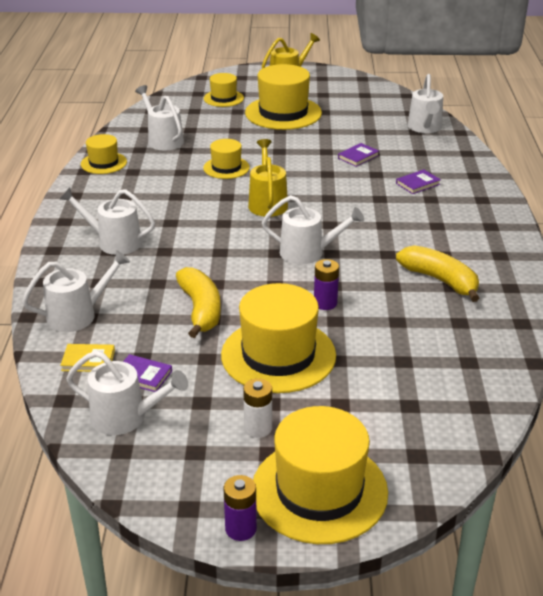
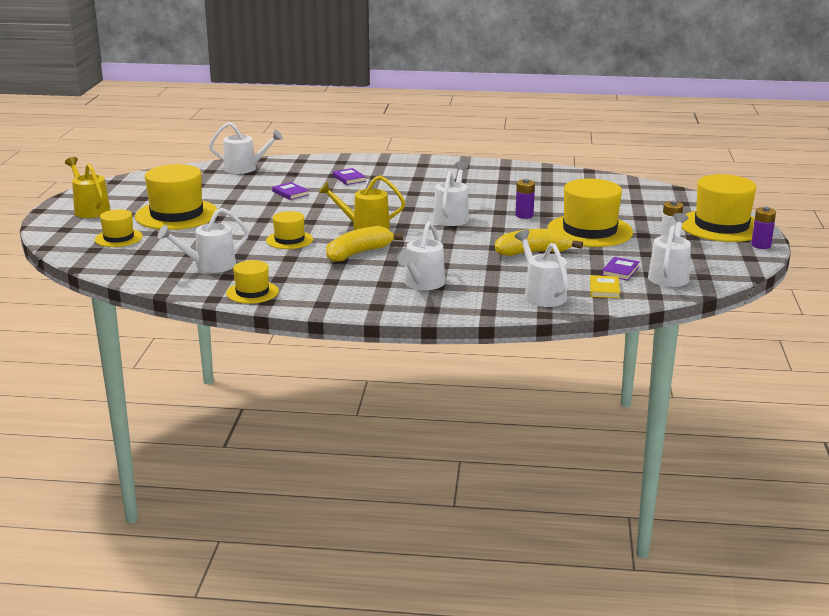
camera: 85 degrees left, 10 degrees down
yellow banana [396,245,480,302] -> yellow banana moved to [326,226,403,262]

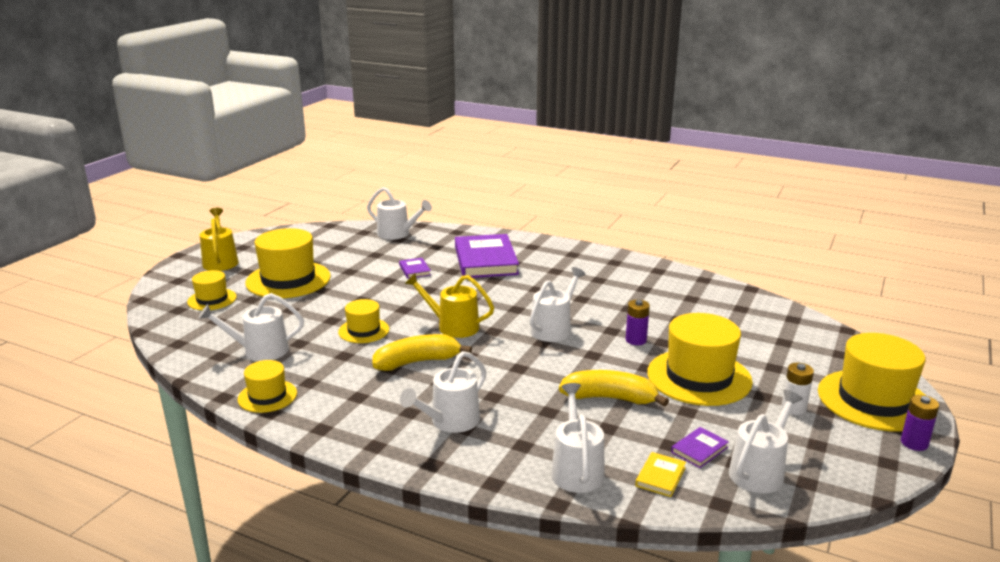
camera: 20 degrees right, 0 degrees up
purple book [333,168,366,185] -> purple book [455,234,519,278], size x2.32

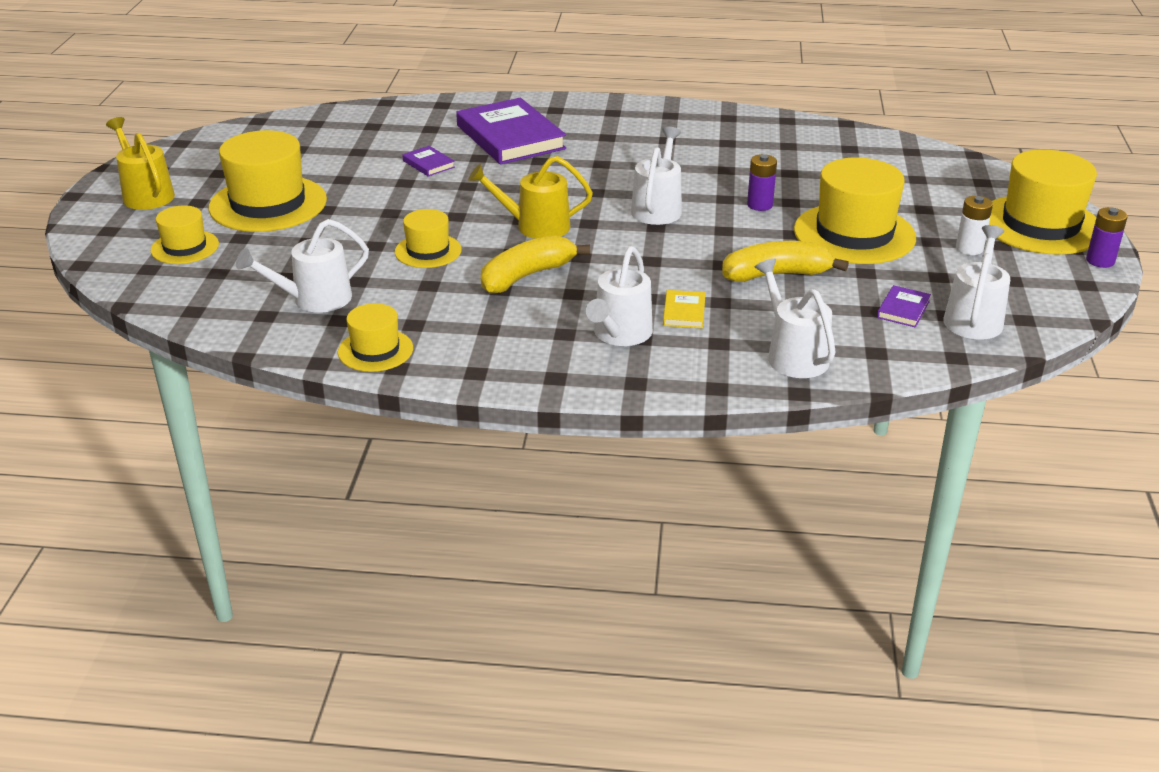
camera: 20 degrees left, 10 degrees up
white watering can [367,187,432,240] -> none
yellow book [635,452,686,497] -> yellow book moved to [663,290,706,328]

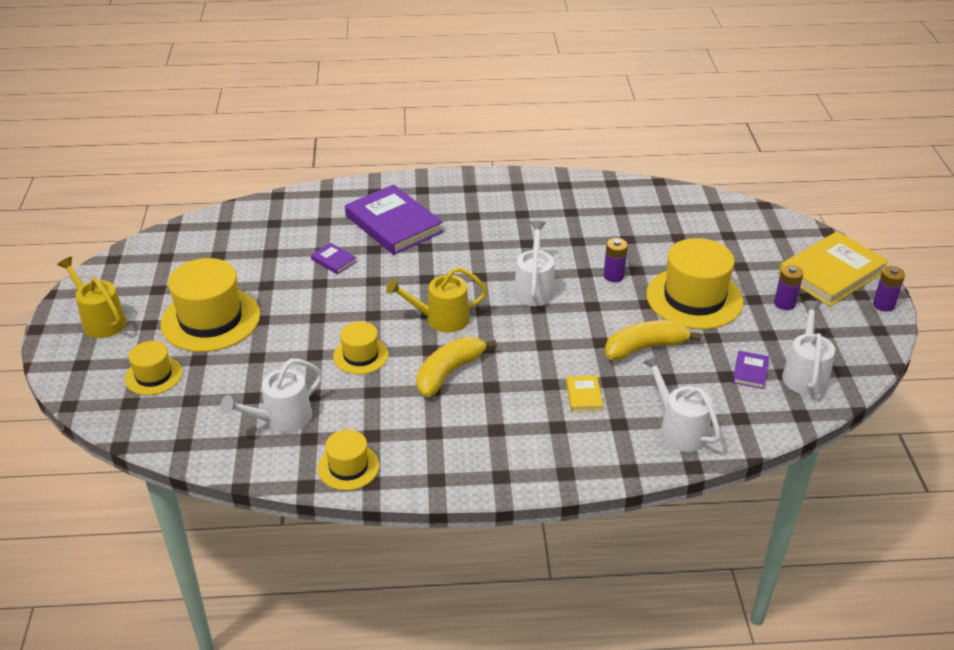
camera: 10 degrees left, 5 degrees up
white watering can [586,246,653,346] -> none
white battery [956,196,993,255] -> purple battery [774,265,803,310]
yellow hat [989,149,1097,255] -> yellow book [778,231,889,306]

